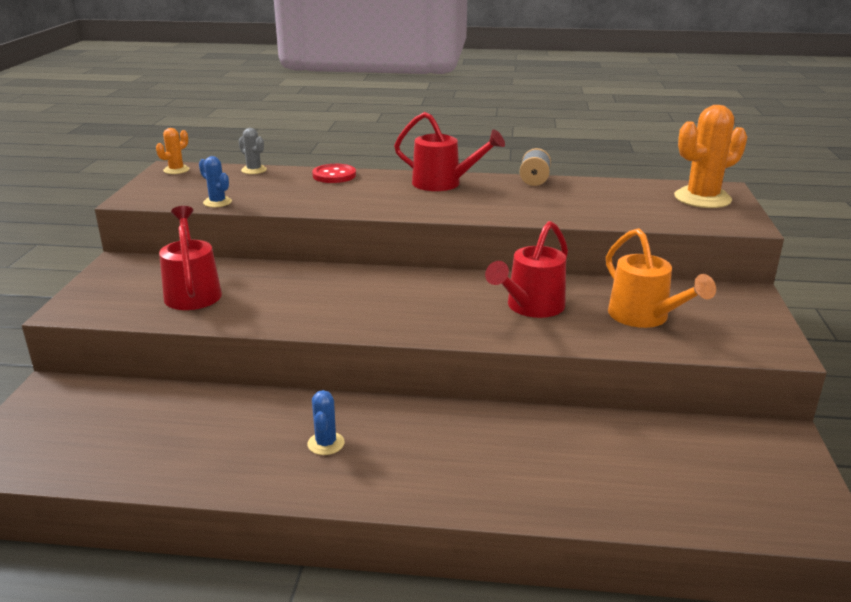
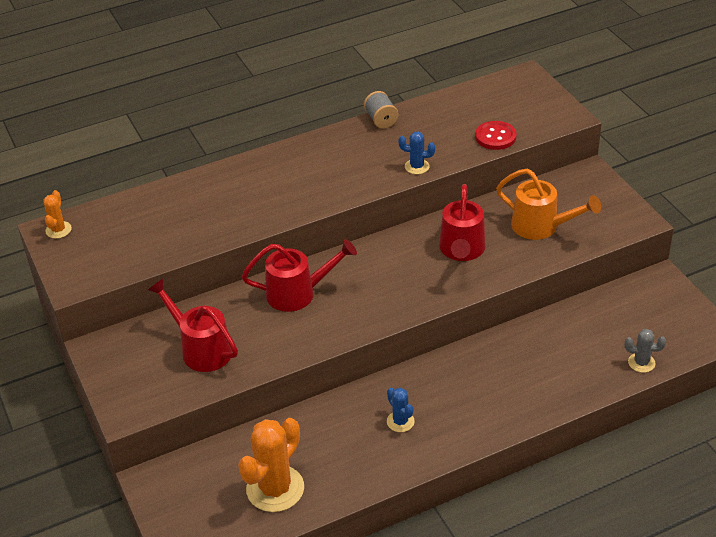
camera: 30 degrees left, 15 degrees up
blue cactus [199,156,232,207] -> blue cactus moved to [398,131,435,174]
grey cactus [239,128,267,174] -> grey cactus moved to [624,329,666,373]
red button [312,164,356,183] -> red button moved to [475,121,517,150]
red watering can [394,112,505,191] -> red watering can moved to [242,239,357,312]
orange cactus [674,105,747,208] -> orange cactus moved to [238,418,304,512]

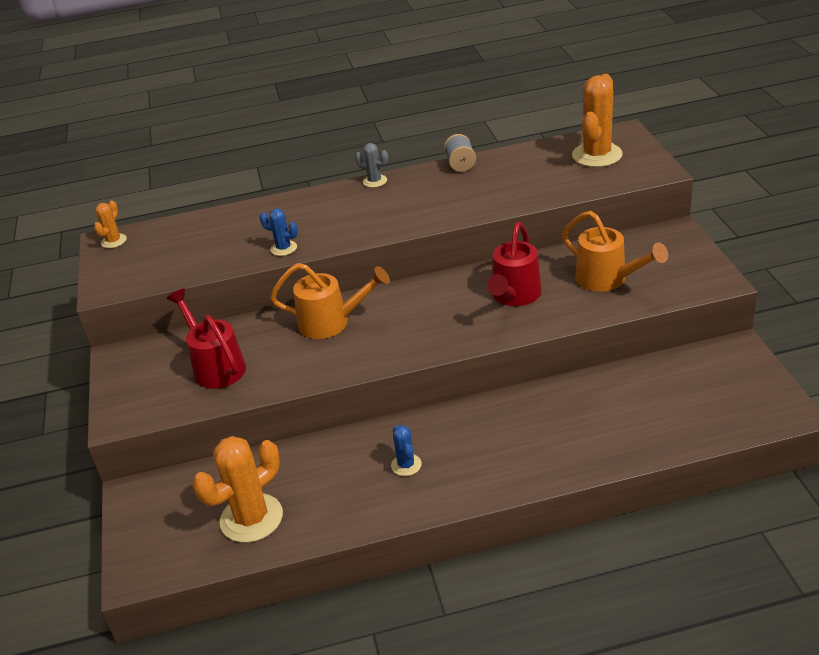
camera: 15 degrees right, 5 degrees down
red watering can [242,239,357,312] -> orange watering can [270,263,390,339]
blue cactus [398,131,435,174] -> blue cactus moved to [260,209,298,256]
red button [475,121,517,150] -> none
grey cactus [624,329,666,373] -> grey cactus moved to [355,143,388,188]
none -> orange cactus [572,74,623,167]

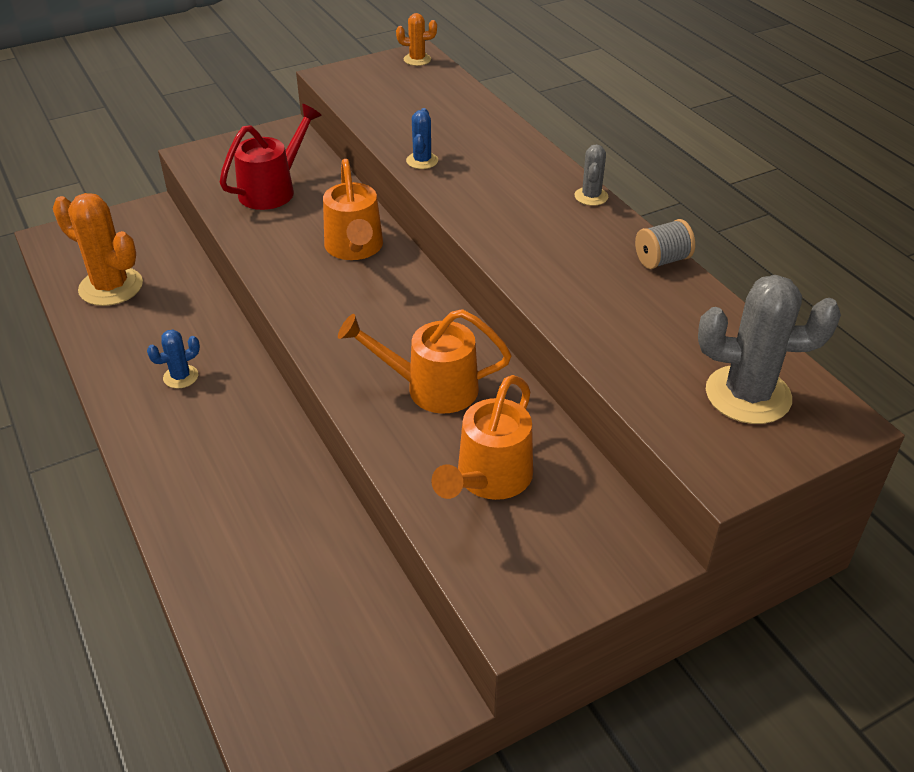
camera: 70 degrees right, 5 degrees up
red watering can [487,222,542,306] -> orange watering can [338,309,511,414]
orange cactus [572,74,623,167] -> grey cactus [698,275,841,424]

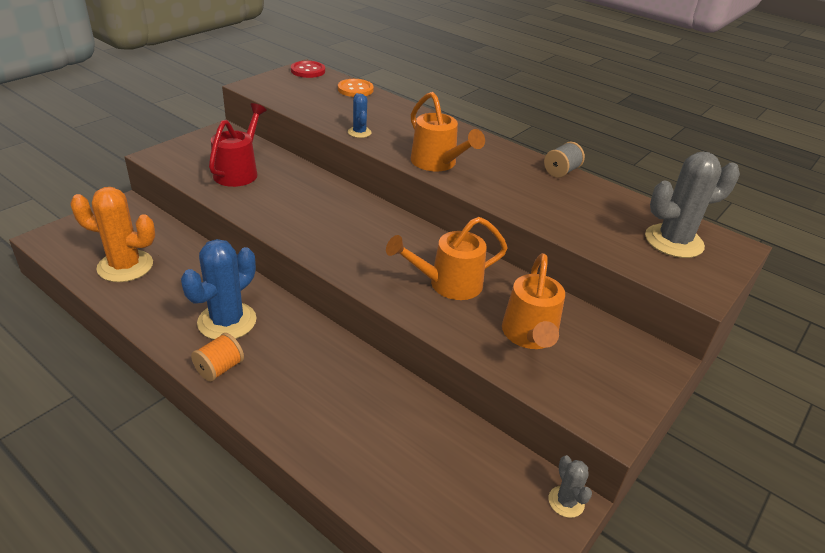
camera: 25 degrees left, 5 degrees down
blue cactus [147,330,200,388] -> blue cactus [181,239,257,340], size x1.99
orange watering can [323,159,383,260] -> orange watering can moved to [411,92,485,172]
orange cactus [396,13,437,66] -> red button [291,61,325,78]
grey cactus [575,144,608,206] -> grey cactus moved to [549,455,592,518]
none -> orange spool [191,333,244,382]
none -> orange button [338,79,374,97]

